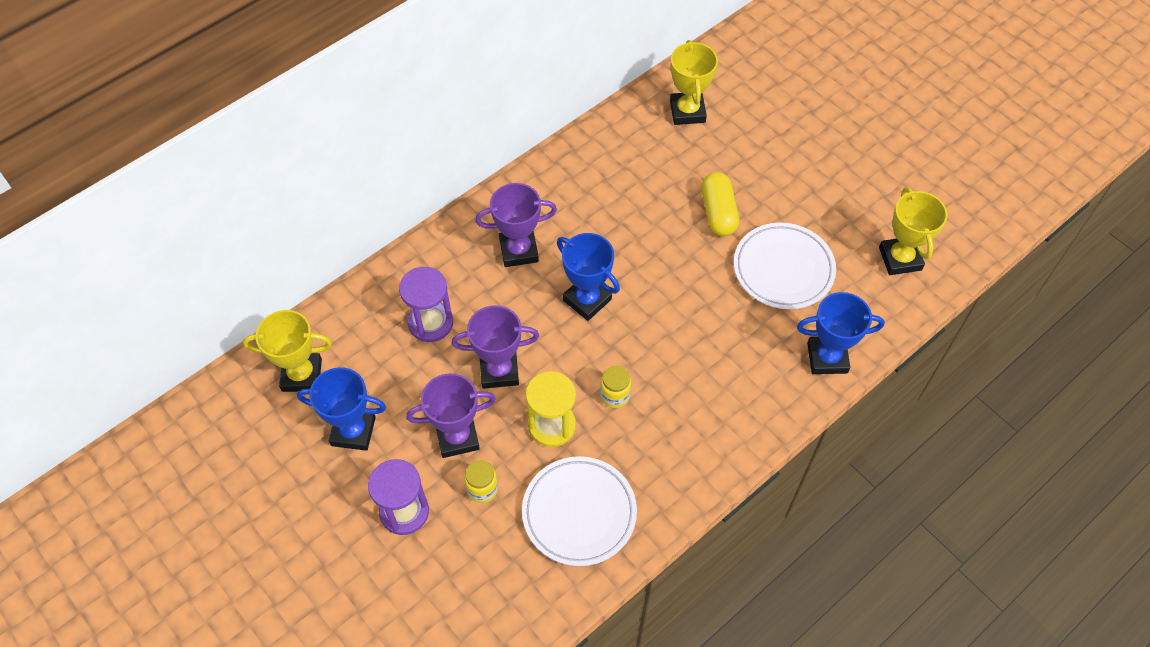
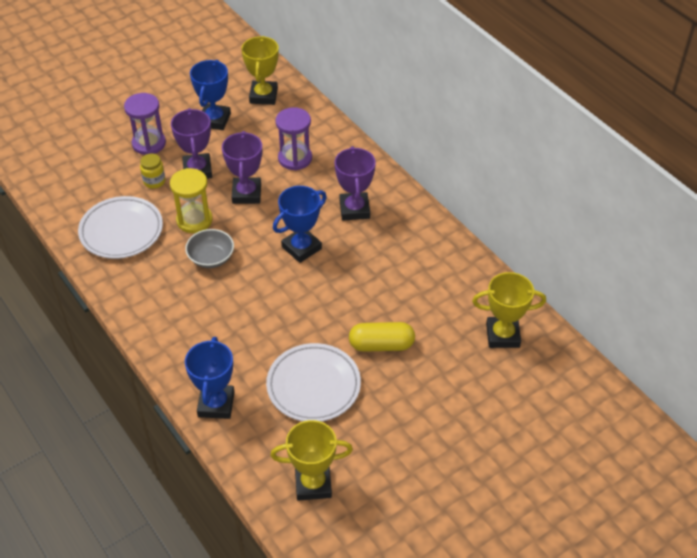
camera: 95 degrees right, 10 degrees down
yellow jar [600,366,631,408] -> grey bowl [185,229,234,268]

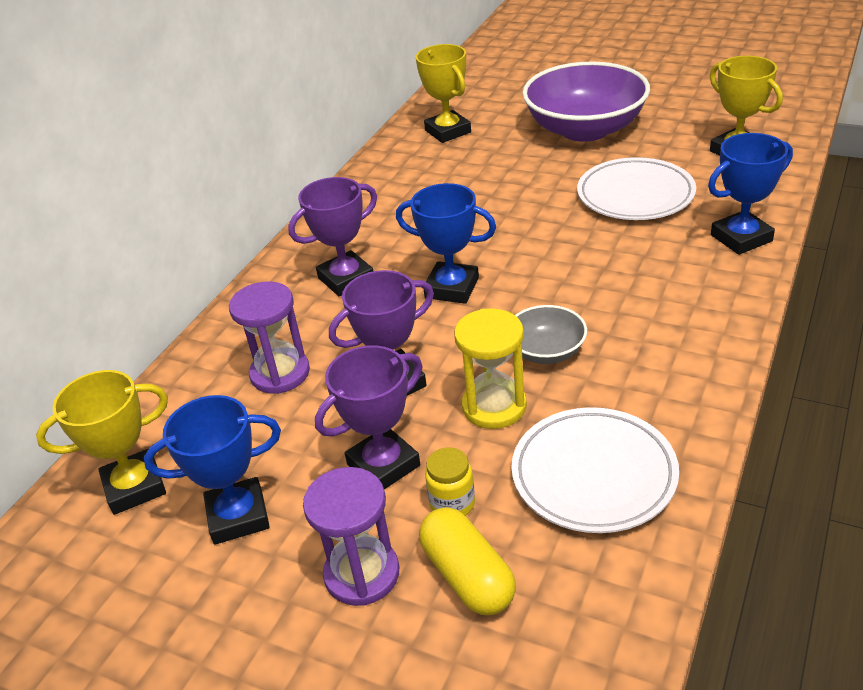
camera: 115 degrees left, 10 degrees down
yellow capsule [349,322,415,352] -> yellow capsule moved to [419,507,516,615]
none -> purple bowl [522,62,650,142]

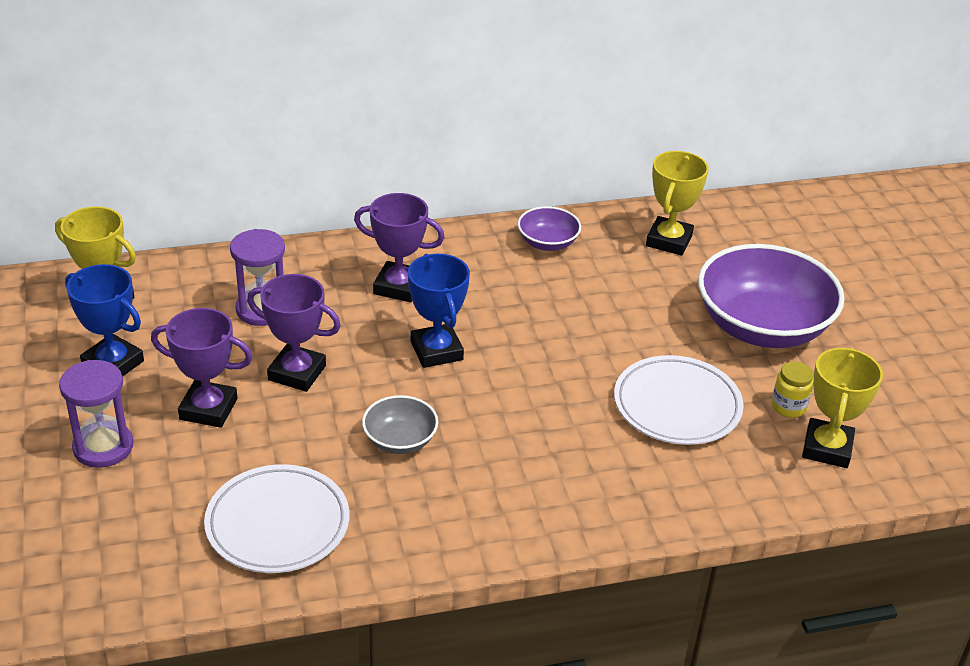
camera: 45 degrees right, 0 degrees up
yellow capsule [419,507,516,615] -> none
yellow jar [425,447,475,516] -> yellow jar moved to [772,362,813,418]
yellow hourglass [454,309,527,429] -> none
blue trophy [708,133,793,255] -> none
none -> purple bowl [518,206,581,251]

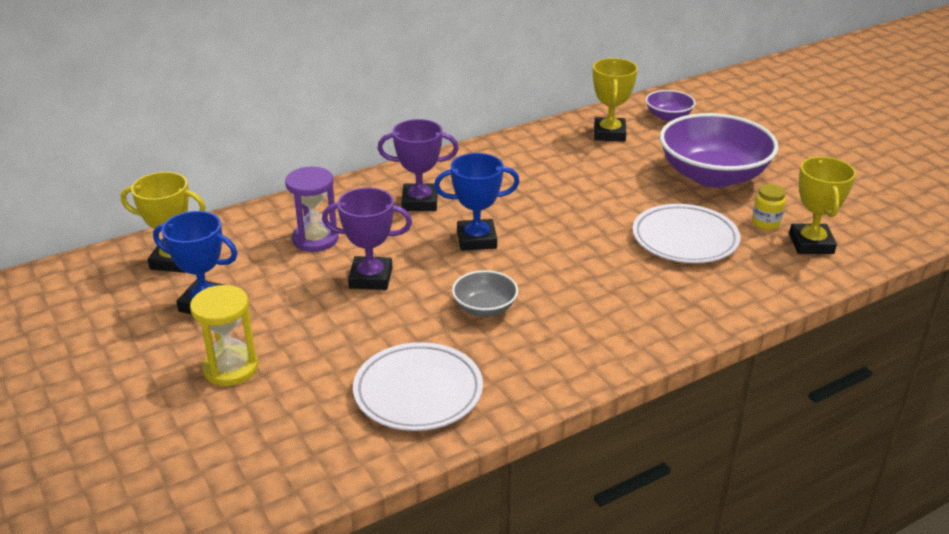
camera: 15 degrees left, 5 degrees down
purple hourglass [59,360,133,468] -> yellow hourglass [190,285,258,386]
purple trophy [151,308,253,428] -> none
blue trophy [408,254,470,368] -> blue trophy turned 60 degrees counterclockwise [434,153,520,251]
purple bowl [518,206,581,251] -> purple bowl moved to [645,90,695,121]

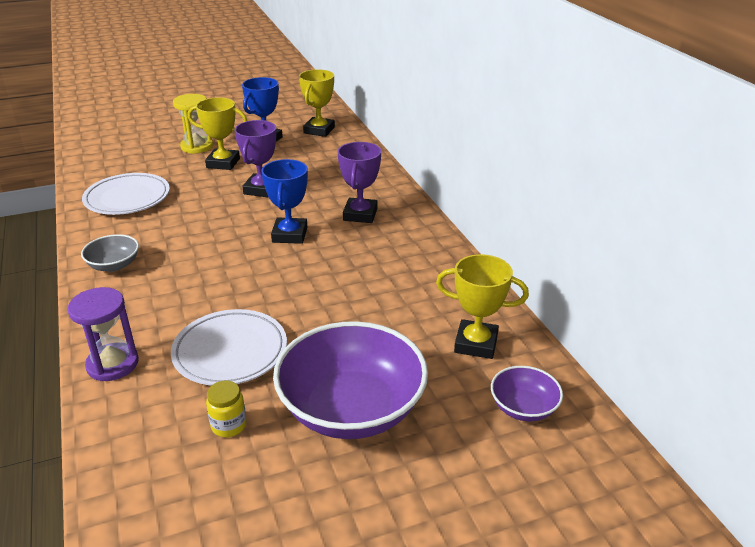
camera: 100 degrees right, 0 degrees up
purple hourglass [285,167,339,252] -> purple hourglass moved to [68,287,139,381]
grey bowl [452,270,518,317] -> grey bowl moved to [81,234,139,272]
yellow trophy [789,157,856,254] -> yellow trophy moved to [188,97,247,170]

